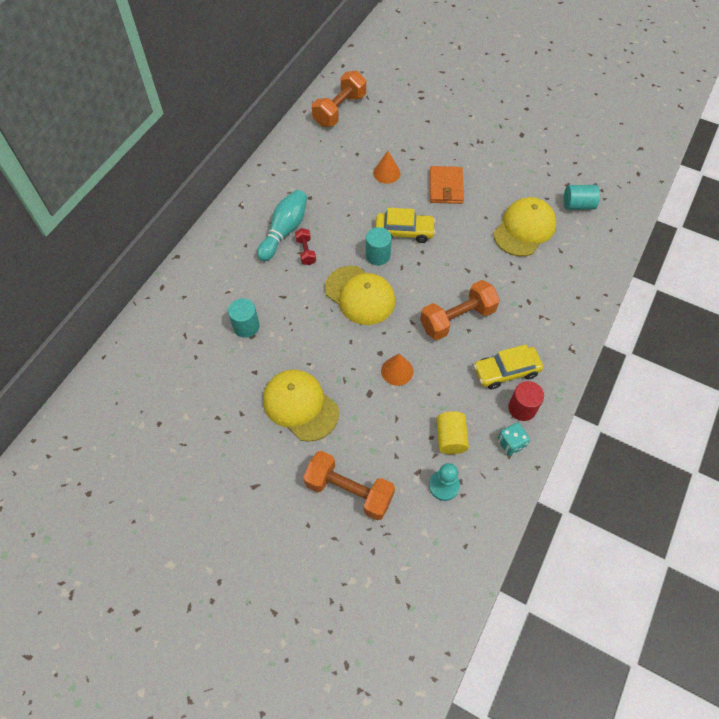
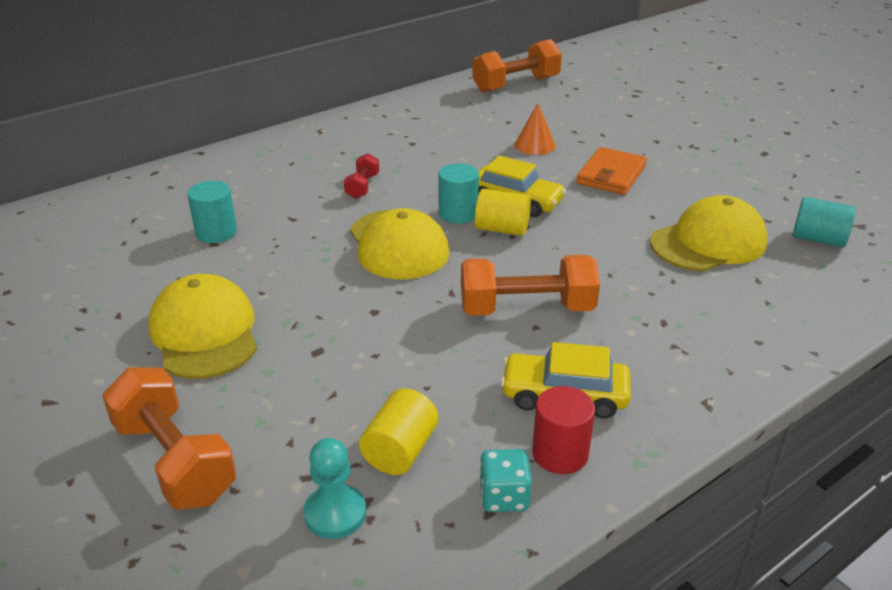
camera: 25 degrees right, 25 degrees down
turquoise bowling pin [257,190,307,261] -> none
orange cone [381,354,413,386] -> none
none -> yellow cylinder [475,189,531,236]

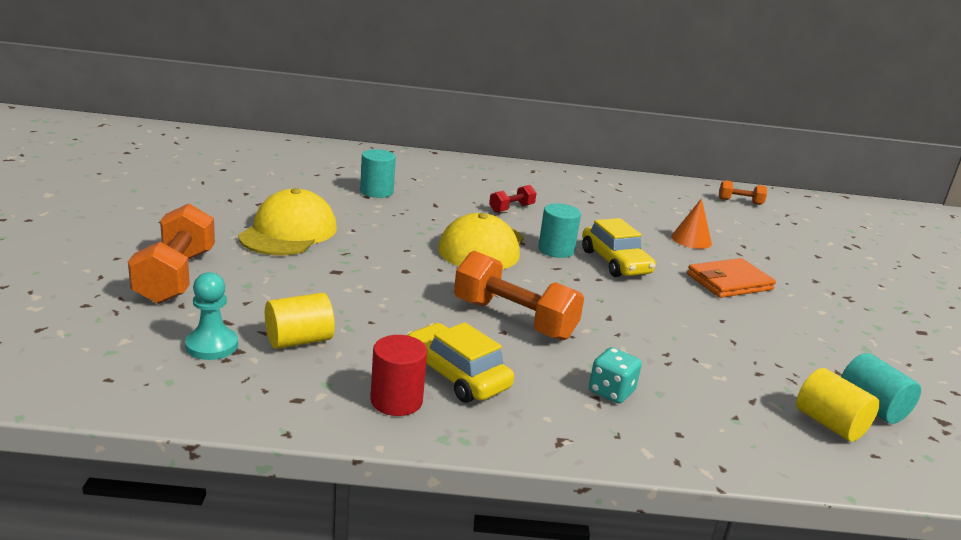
camera: 35 degrees right, 10 degrees down
orange dumbbell [472,39,562,93] -> orange dumbbell [719,180,767,205], size x0.51
yellow cylinder [475,189,531,236] -> yellow cylinder moved to [796,368,880,442]
turquoise dice [479,449,532,512] -> turquoise dice moved to [589,347,642,403]
yellow cap [650,195,768,271] -> none

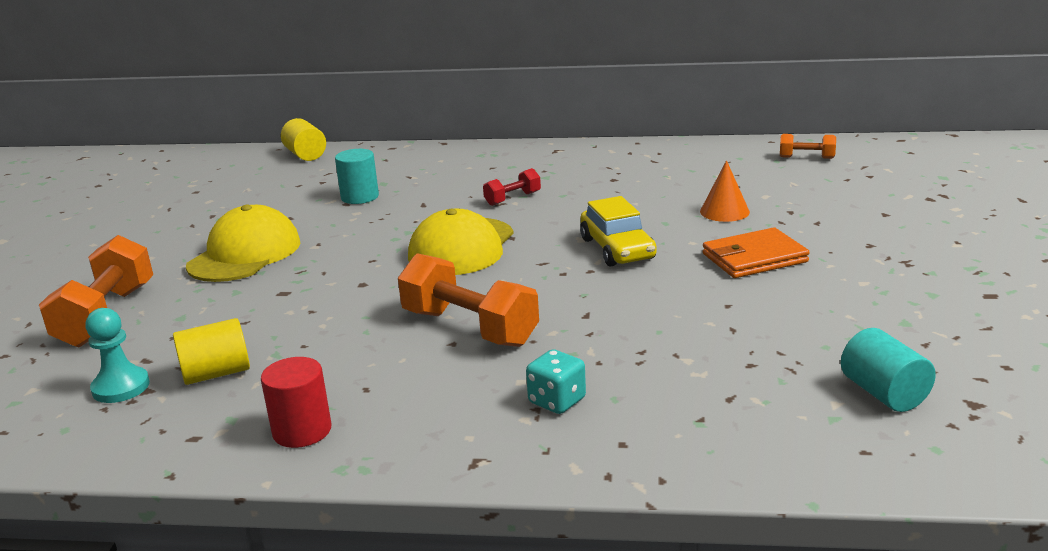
camera: 10 degrees right, 0 degrees up
yellow car [406,322,514,403] -> none
turquoise cylinder [538,203,581,258] -> none
yellow cylinder [796,368,880,442] -> yellow cylinder moved to [281,118,326,161]

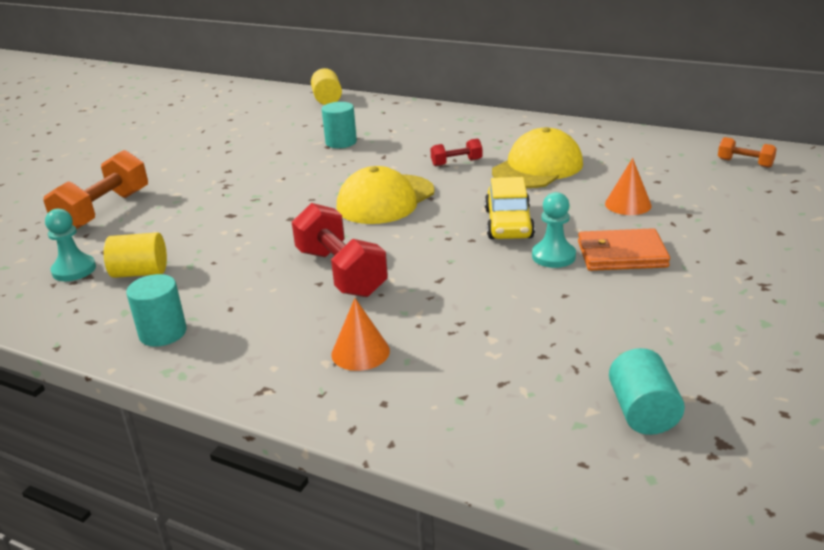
camera: 20 degrees right, 5 degrees up
yellow cap [186,205,300,282] -> yellow cap moved to [492,127,583,188]
red cylinder [261,357,331,448] -> turquoise cylinder [126,274,187,347]
orange dumbbell [398,253,539,347] -> red dumbbell [292,203,388,297]
turquoise dice [526,349,586,414] -> orange cone [331,298,390,371]
none -> turquoise pawn [532,192,576,268]

